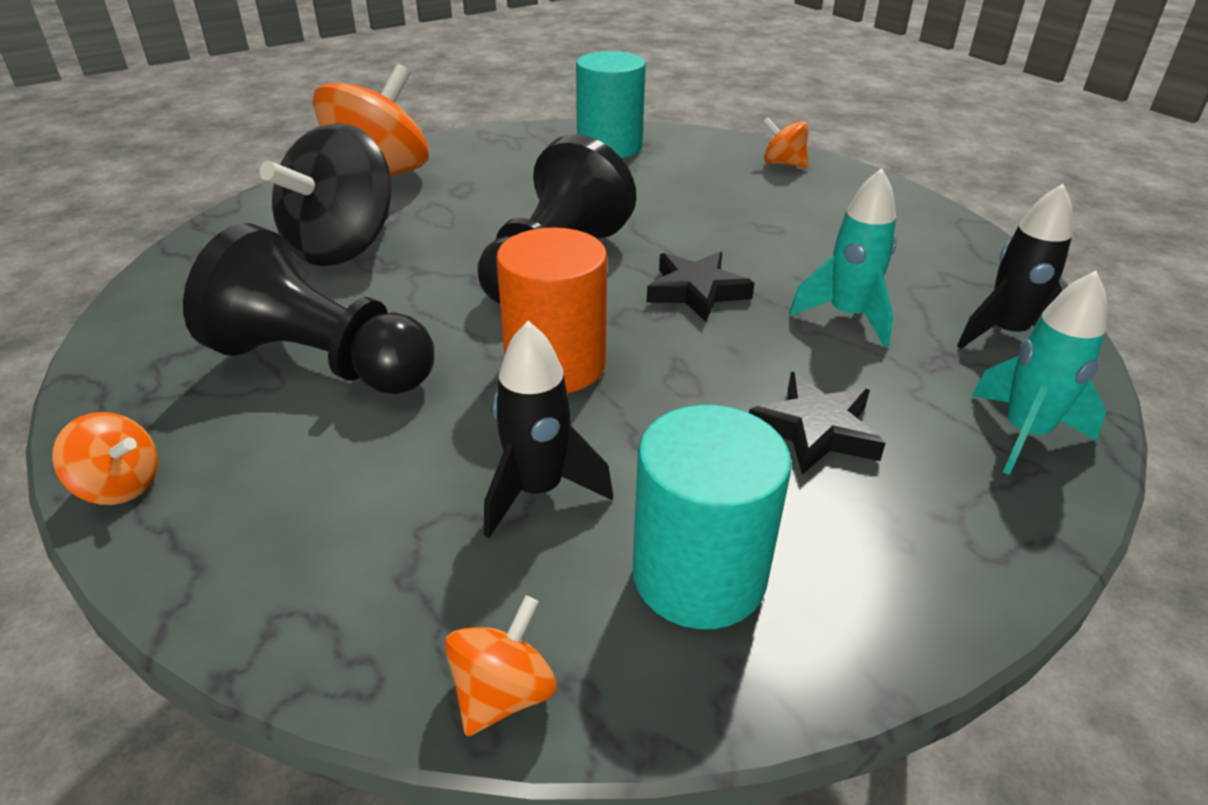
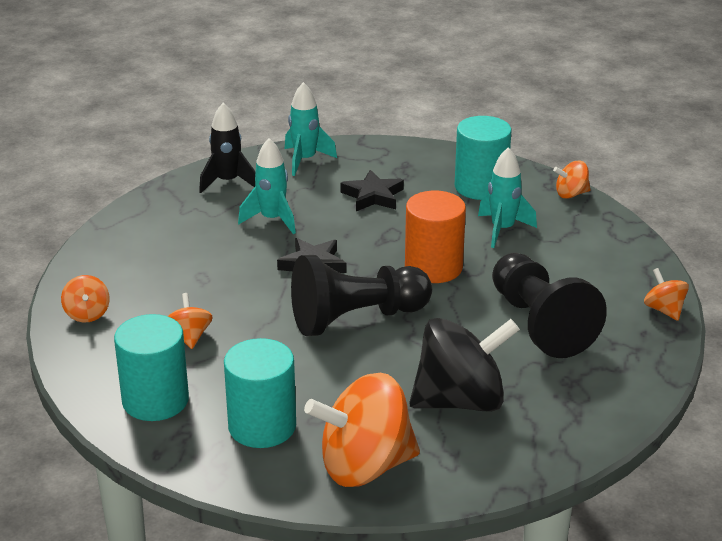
camera: 135 degrees left, 5 degrees down
black rocket [484,321,613,538] -> turquoise rocket [478,147,537,248]
none -> orange spinning top [168,293,213,349]
none -> turquoise cylinder [224,338,296,448]

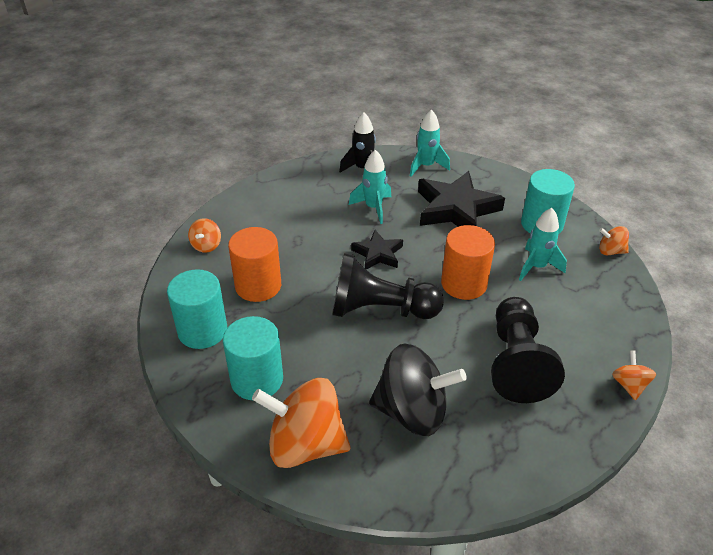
camera: 25 degrees right, 10 degrees up
orange spinning top [168,293,213,349] -> orange cylinder [228,227,281,302]
black star [341,170,404,211] -> black star [418,171,505,227], size x1.81

